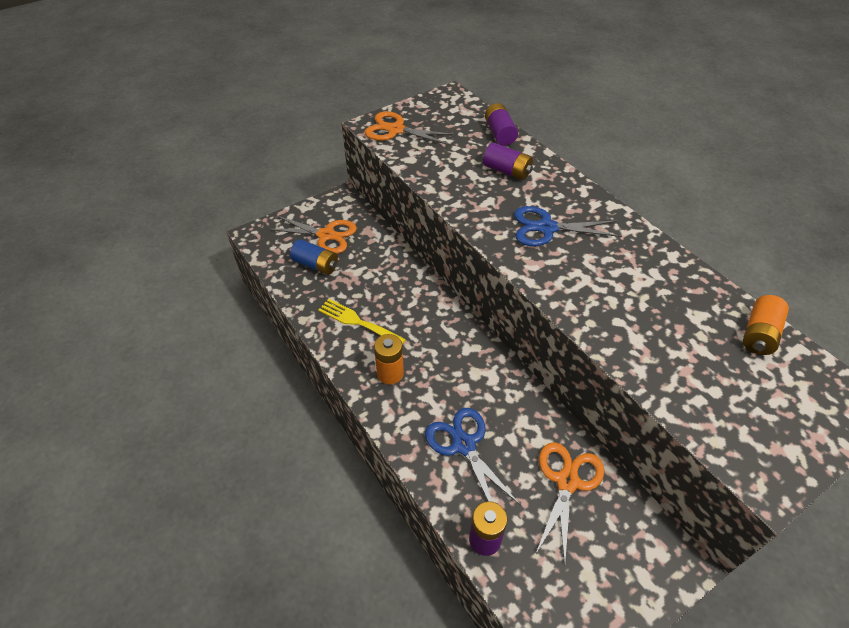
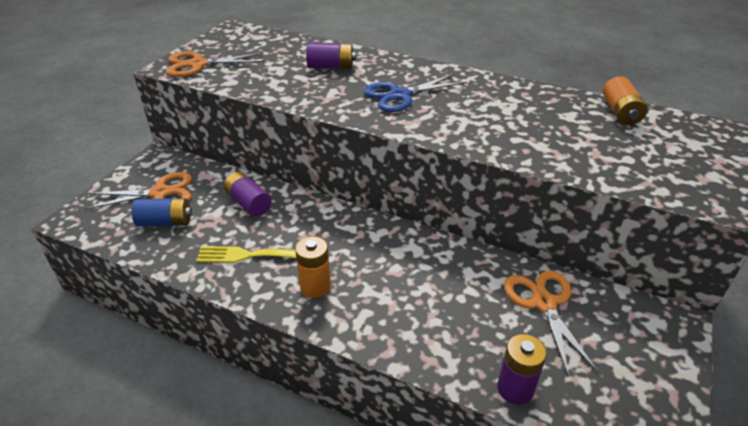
camera: 30 degrees left, 10 degrees down
blue scissors [425,408,521,506] -> none
purple battery [485,103,518,146] -> purple battery moved to [224,172,272,216]

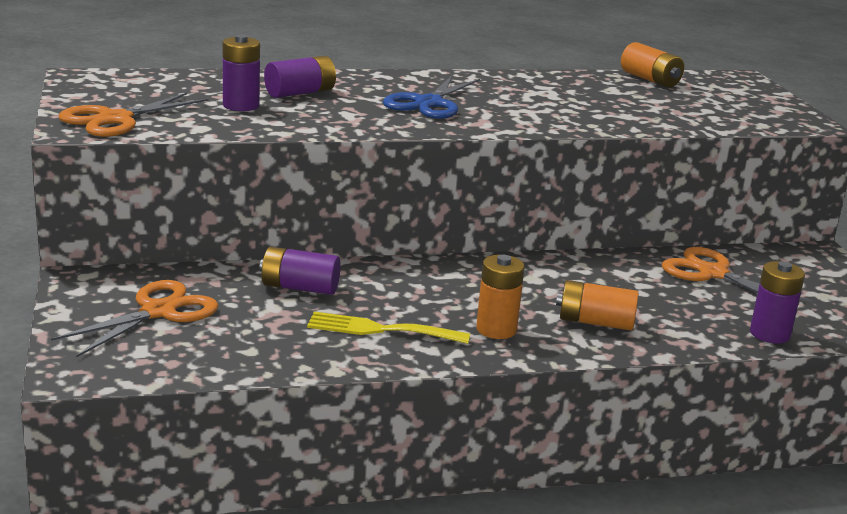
camera: 40 degrees left, 15 degrees down
blue battery [132,198,192,227] -> none
yellow fork [196,246,296,263] -> yellow fork turned 45 degrees clockwise [307,312,470,344]
none -> purple battery [223,34,260,111]
none -> orange battery [556,280,639,330]

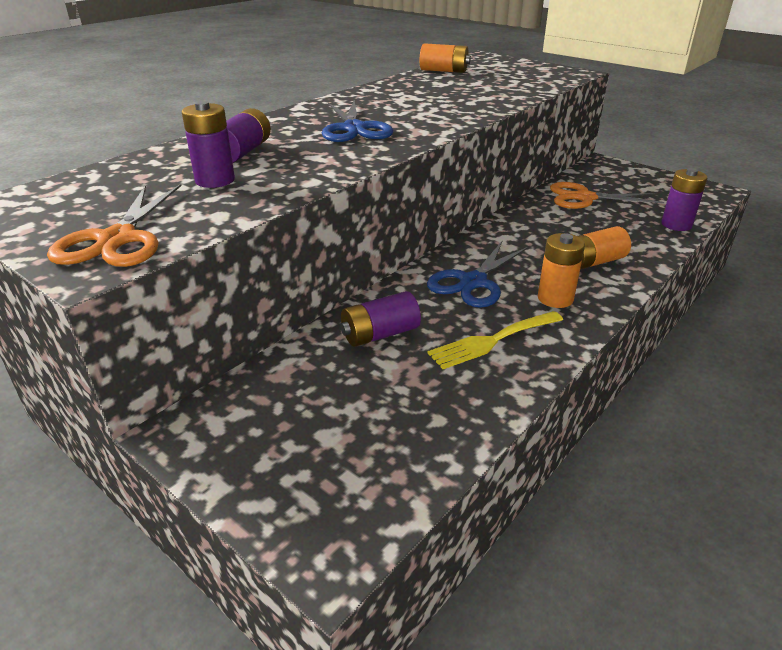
camera: 35 degrees left, 10 degrees up
orange scissors [51,280,218,357] -> none
none -> blue scissors [427,240,529,308]

